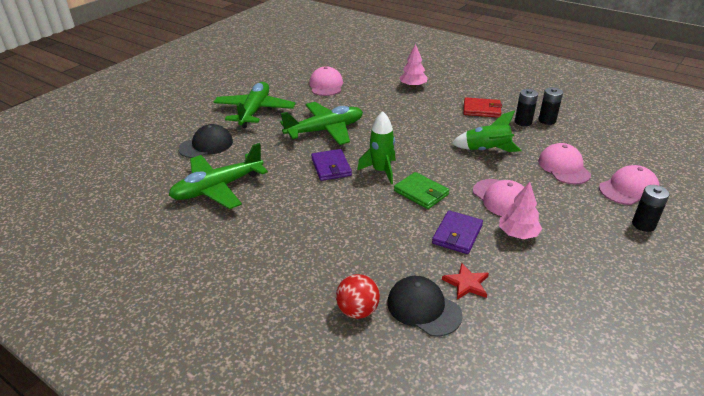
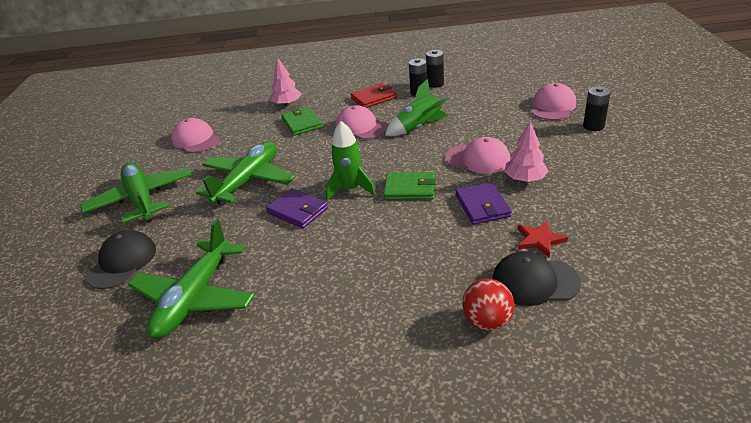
camera: 35 degrees left, 0 degrees up
pink cap [538,143,591,184] -> pink cap moved to [335,105,388,140]
none -> green wallet [282,107,322,136]

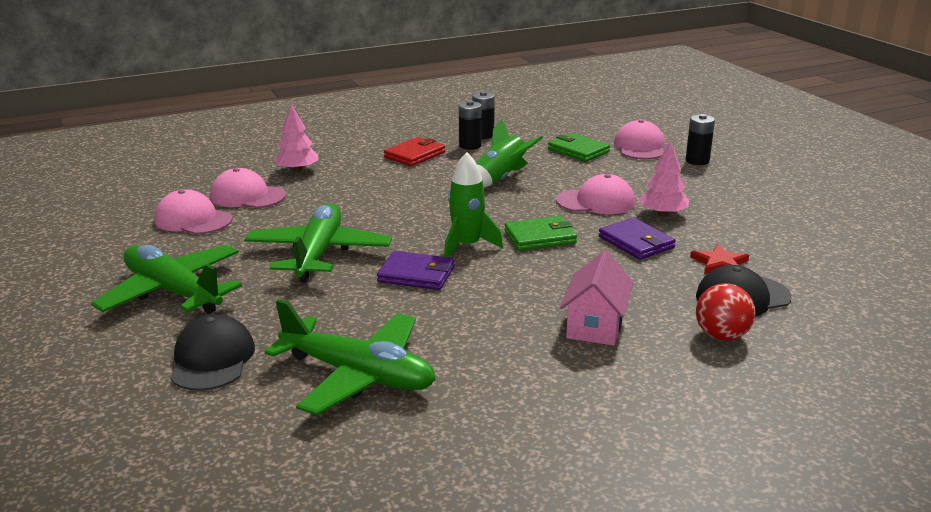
camera: 25 degrees left, 10 degrees down
green plane [128,219,255,339] -> green plane turned 60 degrees counterclockwise [265,299,436,415]
green wallet [282,107,322,136] -> green wallet moved to [548,133,610,162]
pink cap [335,105,388,140] -> pink cap moved to [210,168,286,208]
none -> pink house [560,251,634,346]

